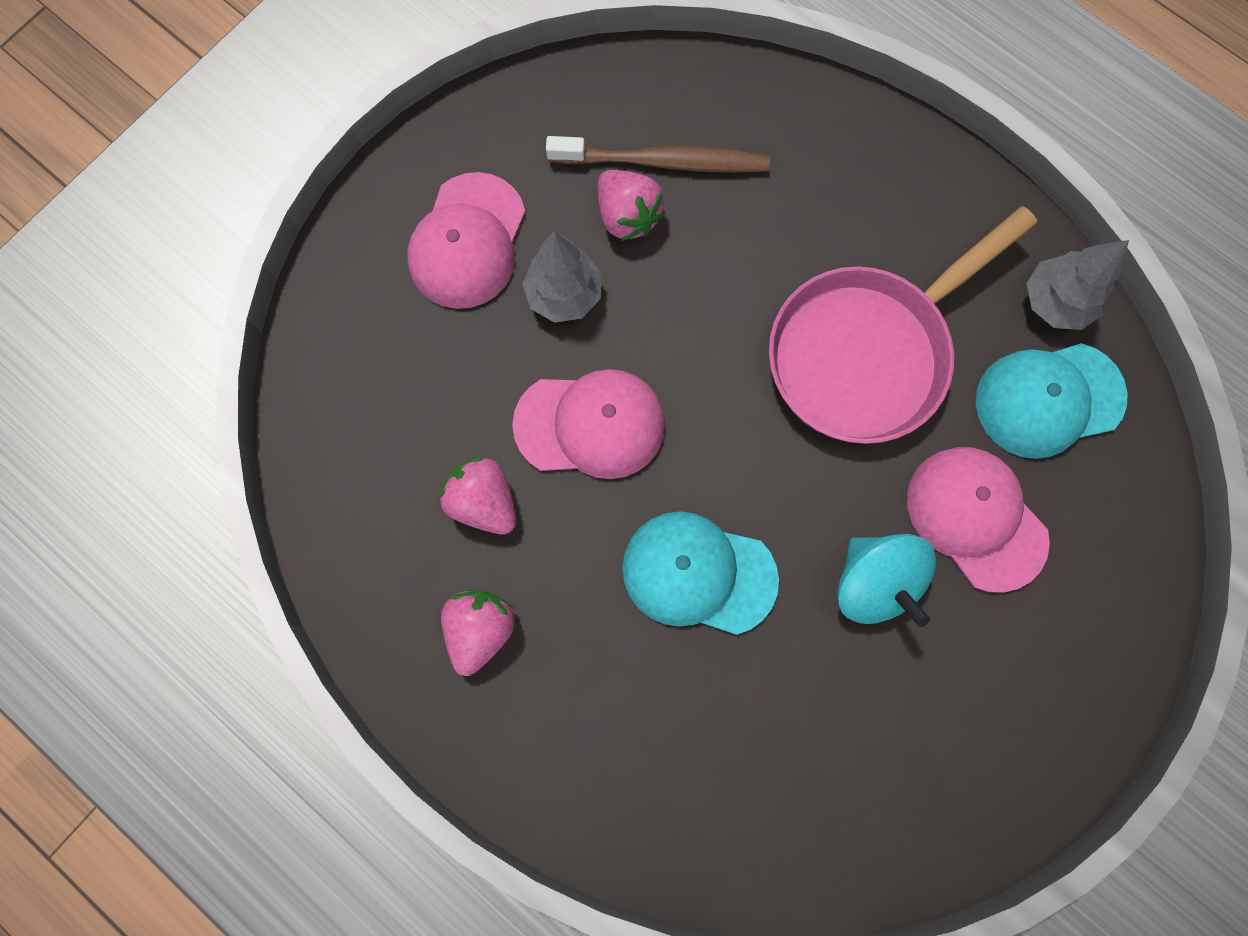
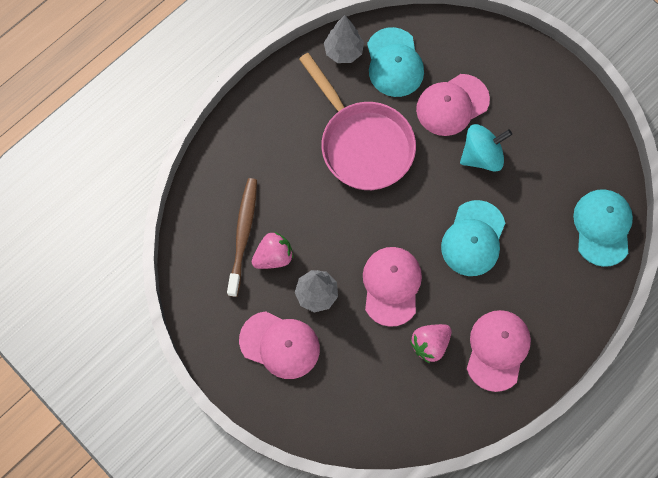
camera: 85 degrees left, 5 degrees down
pink strawberry [441,590,515,676] -> pink cap [467,310,531,392]
none -> turquoise cap [573,189,633,267]

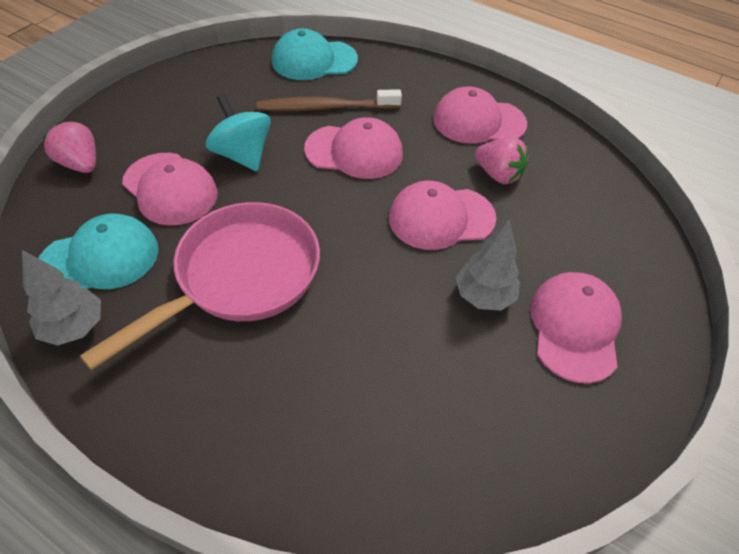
camera: 105 degrees left, 20 degrees down
brown toothbrush [227,178,257,297] -> brown toothbrush moved to [257,89,402,111]
pink strawberry [252,232,293,269] -> pink strawberry moved to [43,121,96,173]
turquoise cap [441,200,505,276] -> pink cap [304,117,403,179]

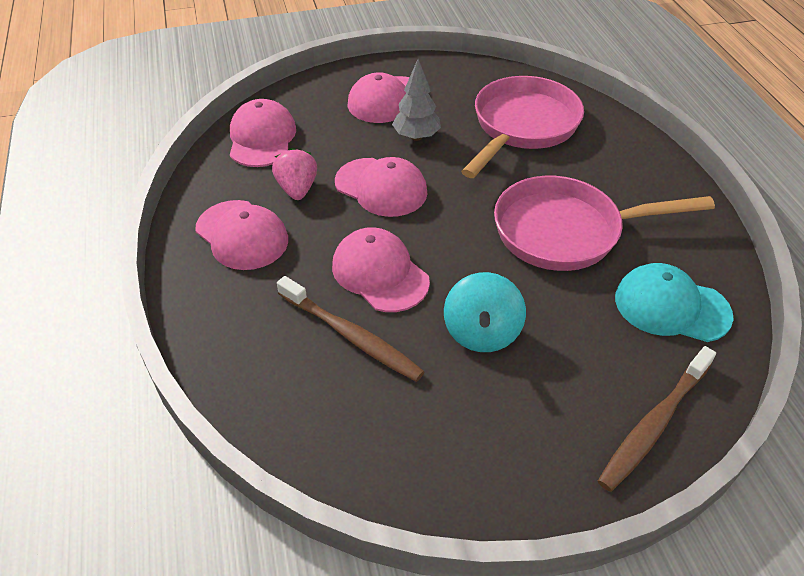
camera: 135 degrees left, 5 degrees down
grey tree [22,250,101,346] -> none
pink strawberry [43,121,96,173] -> brown toothbrush [598,346,716,492]
pink cap [122,153,218,226] -> pink cap moved to [230,99,296,167]
turquoise cap [272,28,358,80] -> none
none -> pink pan [461,76,584,178]

